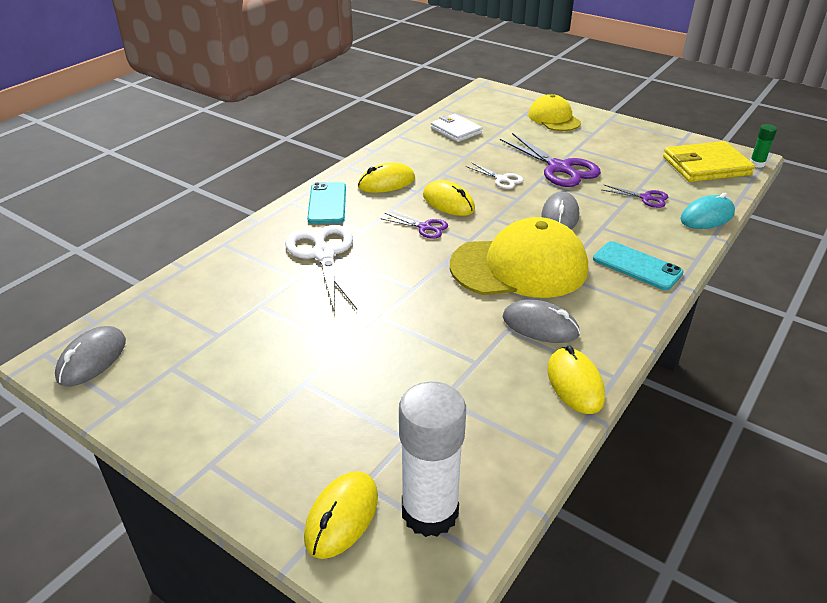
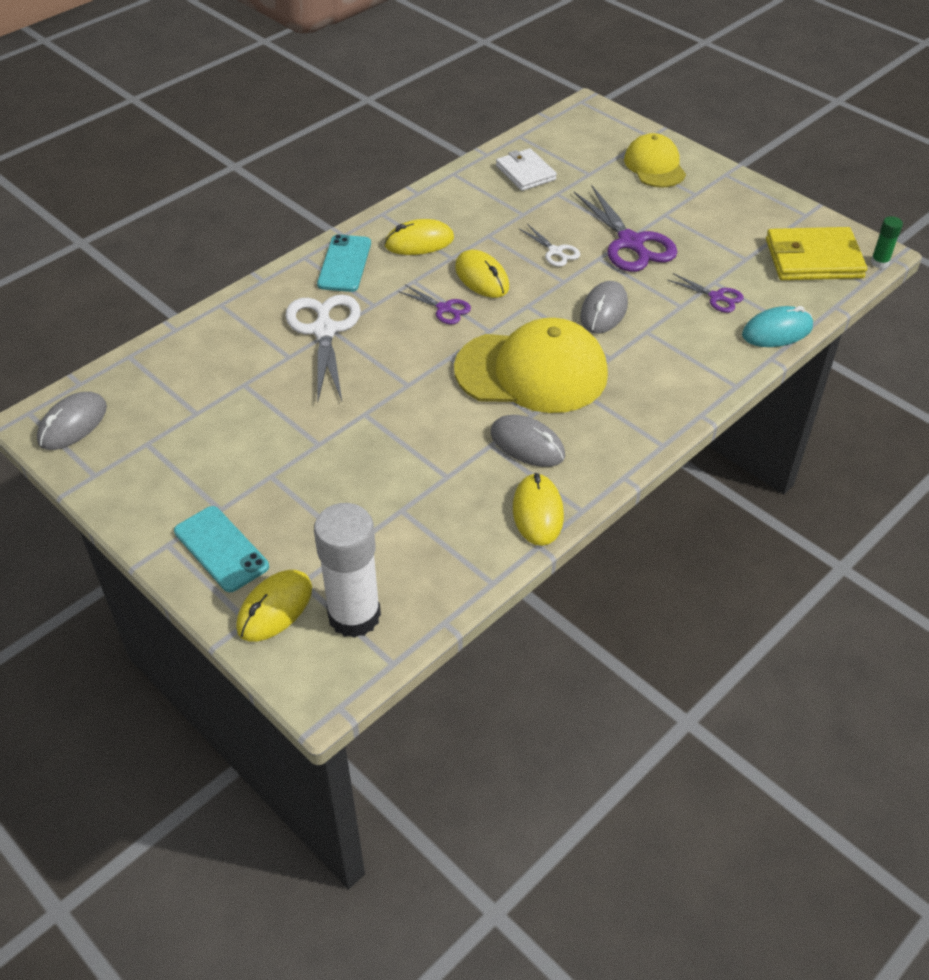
camera: 10 degrees right, 10 degrees up
turquoise phone [593,241,684,290] -> turquoise phone moved to [174,506,269,592]

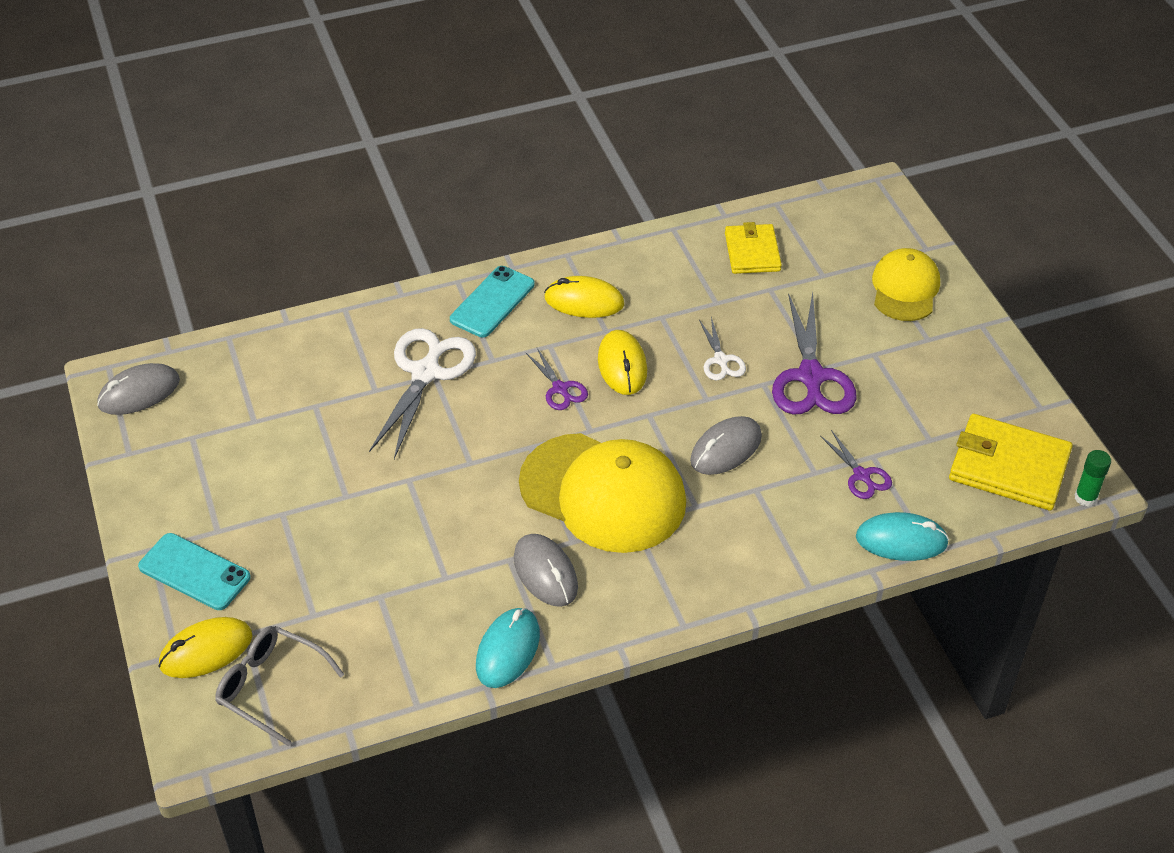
camera: 25 degrees right, 0 degrees up
turquoise phone [174,506,269,592] -> turquoise phone turned 45 degrees counterclockwise [138,533,251,610]
white glue stick [314,503,381,638] -> grey glasses [215,626,344,746]
white wallet [496,148,557,191] -> yellow wallet [725,222,782,274]
yellow mouse [513,473,564,546] -> turquoise mouse [476,607,540,688]

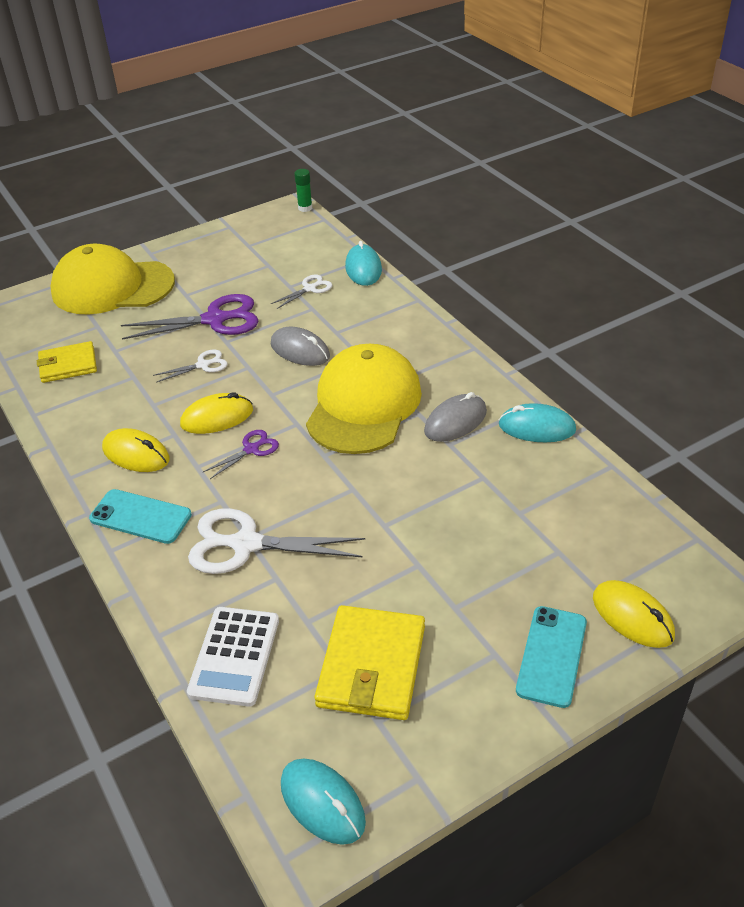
camera: 100 degrees left, 5 degrees down
grey mouse [97,363,180,415] -> turquoise mouse [281,759,366,845]
grey glasses [215,626,344,746] -> none
yellow mouse [544,276,624,318] -> yellow mouse turned 60 degrees counterclockwise [102,428,170,472]
purple scissors [820,430,892,499] -> white scissors [271,275,332,309]
yellow cap [872,248,940,321] -> yellow cap [50,244,175,315], size x1.69
yellow wallet [949,414,1073,511] -> yellow wallet moved to [315,605,425,720]
none -> white calculator [187,607,279,707]

